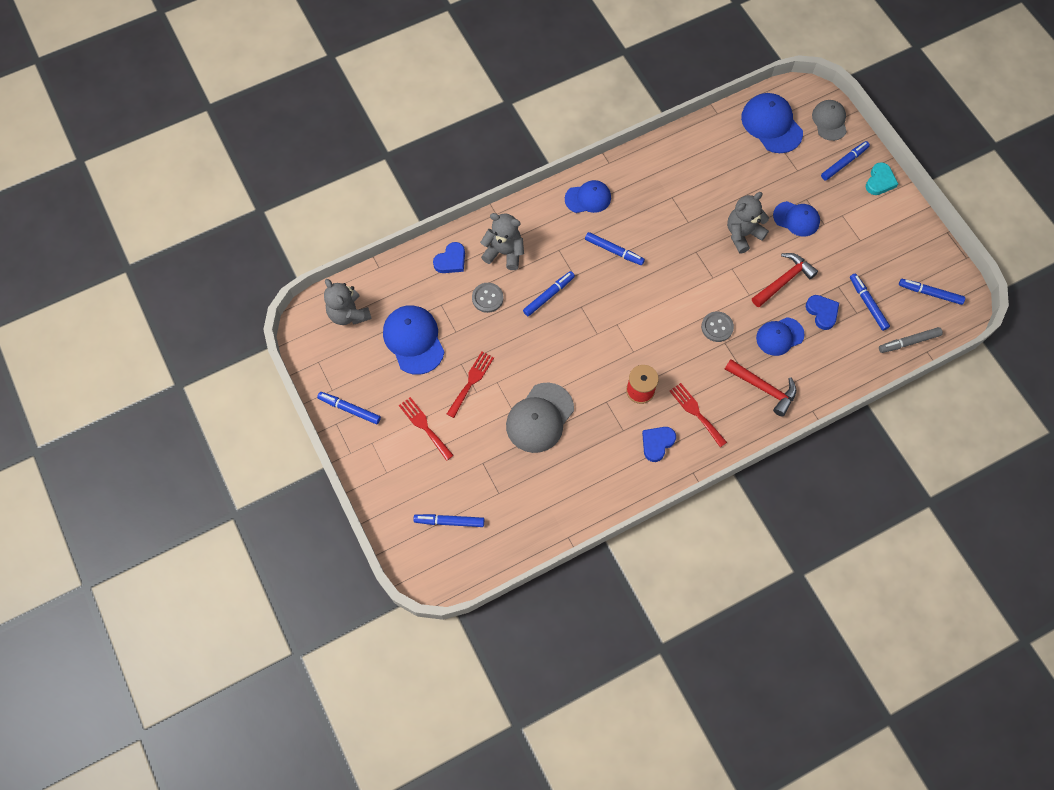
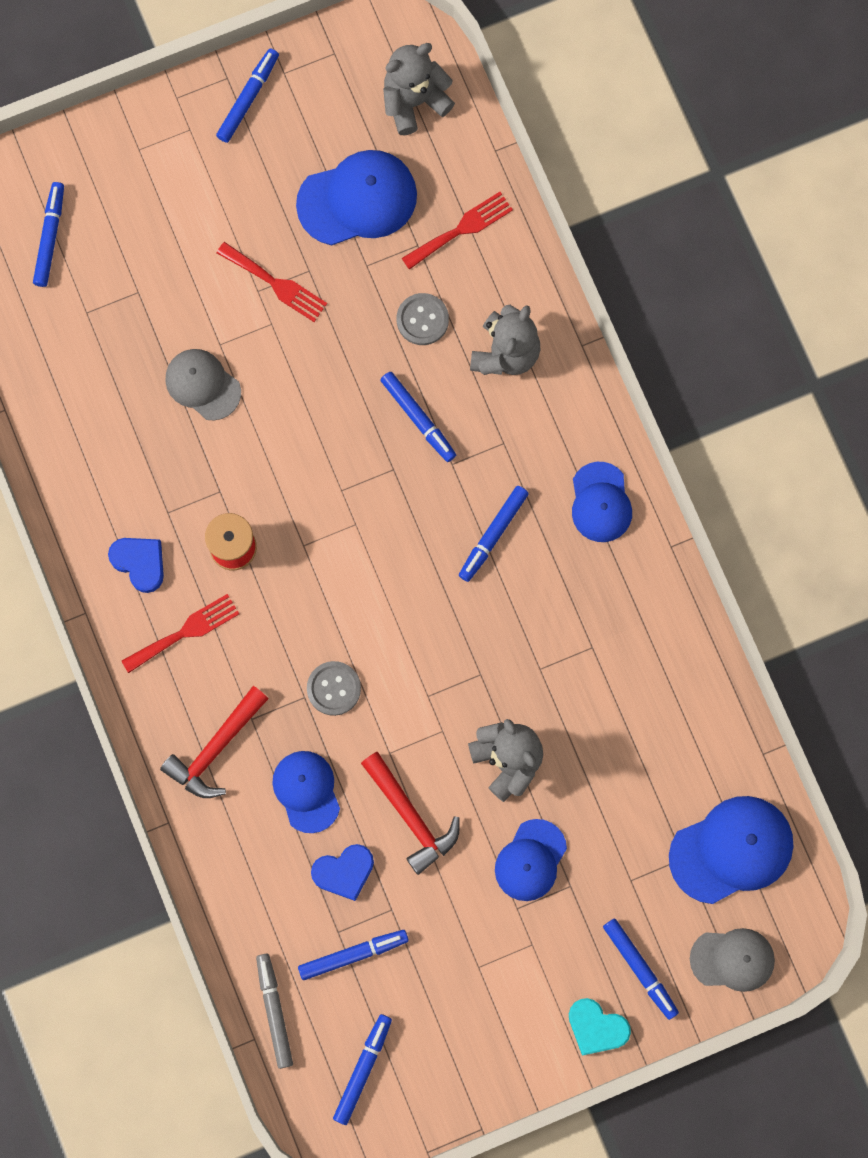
camera: 95 degrees right, 10 degrees up
red fork [399,397,454,461] -> red fork moved to [402,192,513,270]
blue heart [433,242,465,273] -> none
grey cap [506,382,574,453] -> grey cap [165,349,241,420], size x0.66

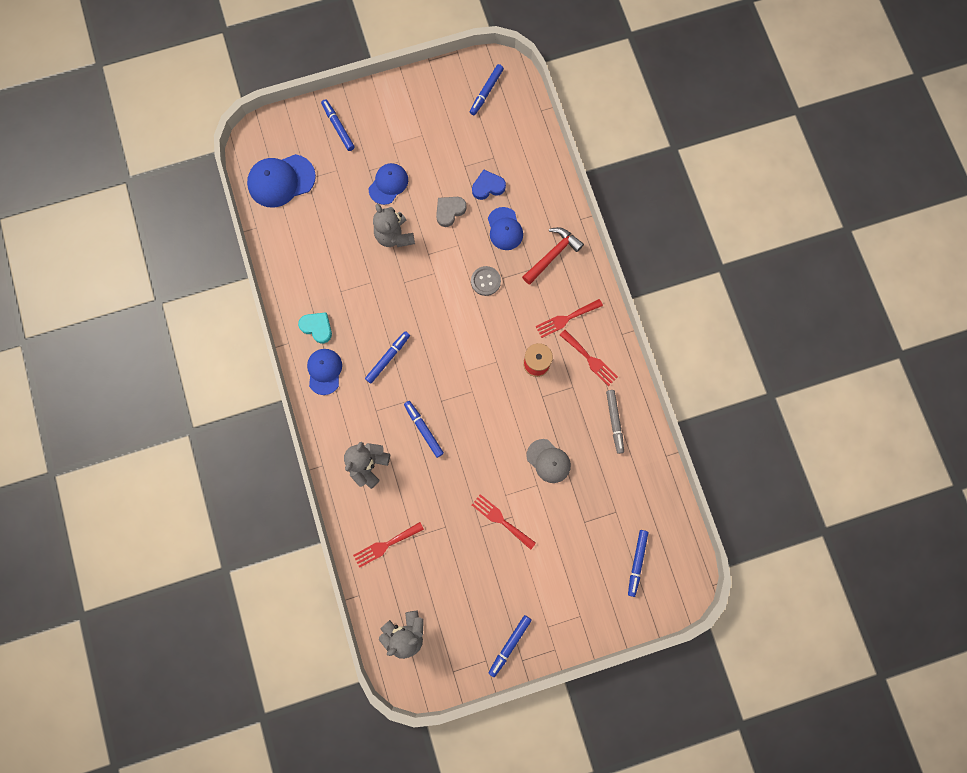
camera: 175 degrees left, 0 degrees up
blue heart [108,538,164,593] -> red fork [560,330,618,386]
grey marker [256,954,293,1069] -> grey marker moved to [606,390,624,454]
blue cap [296,150,417,246] -> none
blue marker [298,930,409,980] -> none
red hammer [361,752,460,875] -> grey heart [436,197,467,227]
grey button [397,293,449,345] -> none
turquoise heart [569,998,631,1056] -> turquoise heart moved to [298,312,332,343]
grey cap [690,928,775,992] -> none

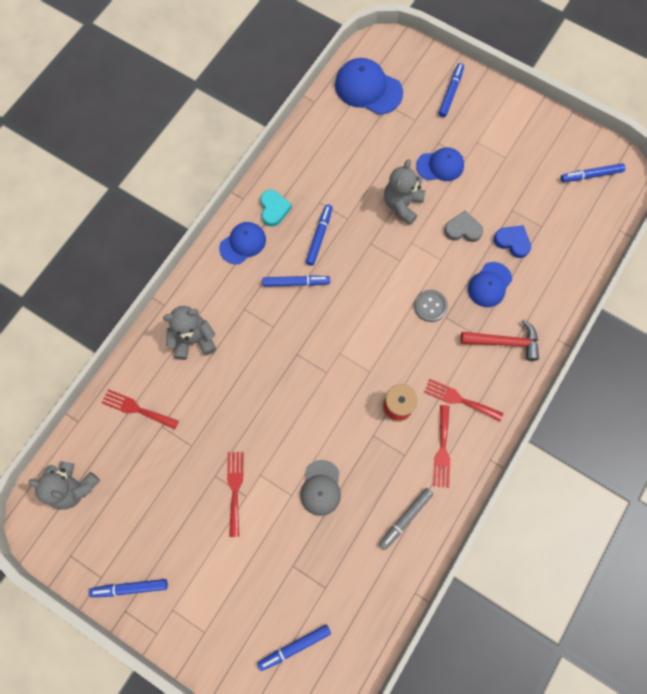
camera: 50 degrees right, 5 degrees down
blue marker [404,401,444,458] -> blue marker moved to [306,204,332,266]

